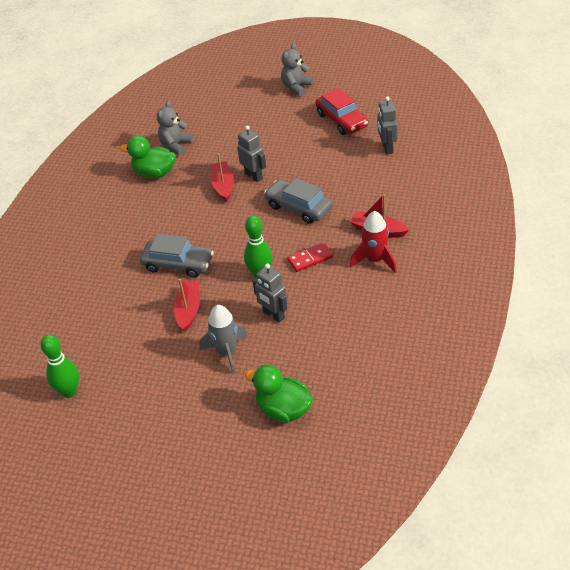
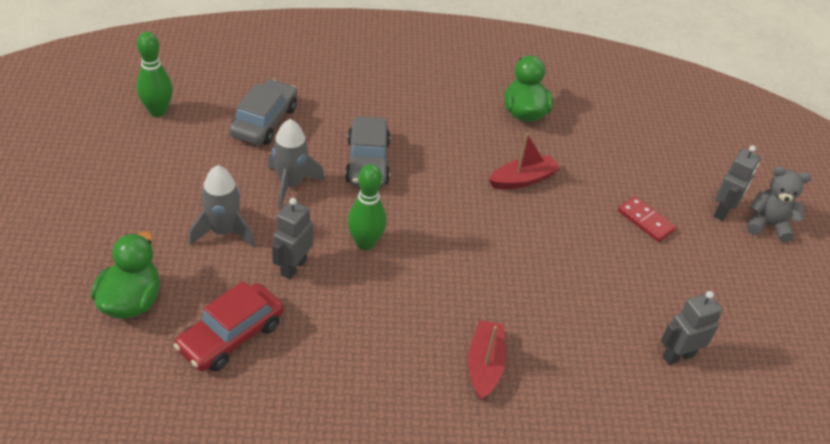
camera: 65 degrees right, 0 degrees up
grey teddy bear [157,101,193,155] -> none
red boat [174,279,200,332] -> grey rocket [268,119,325,209]
grey robot [237,125,266,182] -> grey robot moved to [714,145,761,221]
grey car [264,178,332,224] -> grey car moved to [229,79,297,145]
red domino [287,242,333,272] -> red domino moved to [618,196,676,242]
red car [316,88,368,135] -> red car moved to [173,281,284,372]
red rocket [350,211,397,273] -> none

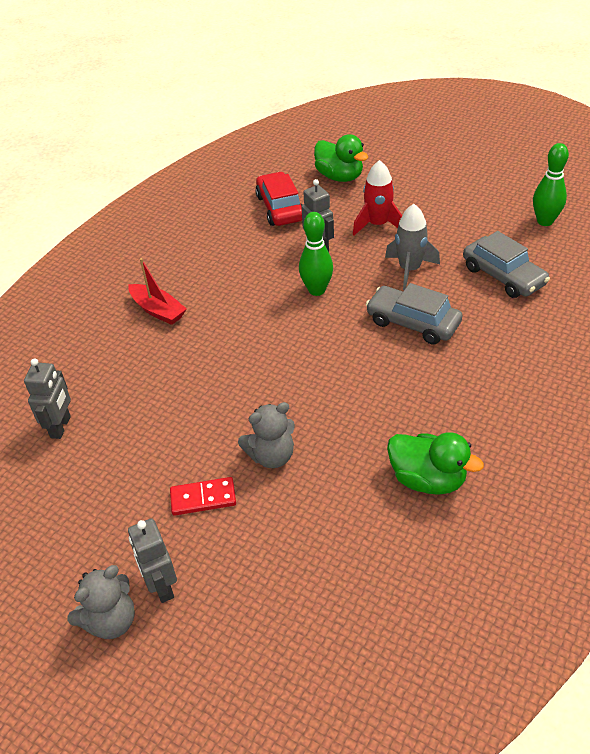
camera: 130 degrees right, 0 degrees up
grey rocket [189,165,255,247] -> red rocket [353,160,402,236]
red boat [489,133,561,189] -> none
none -> grey teddy bear [238,402,295,468]

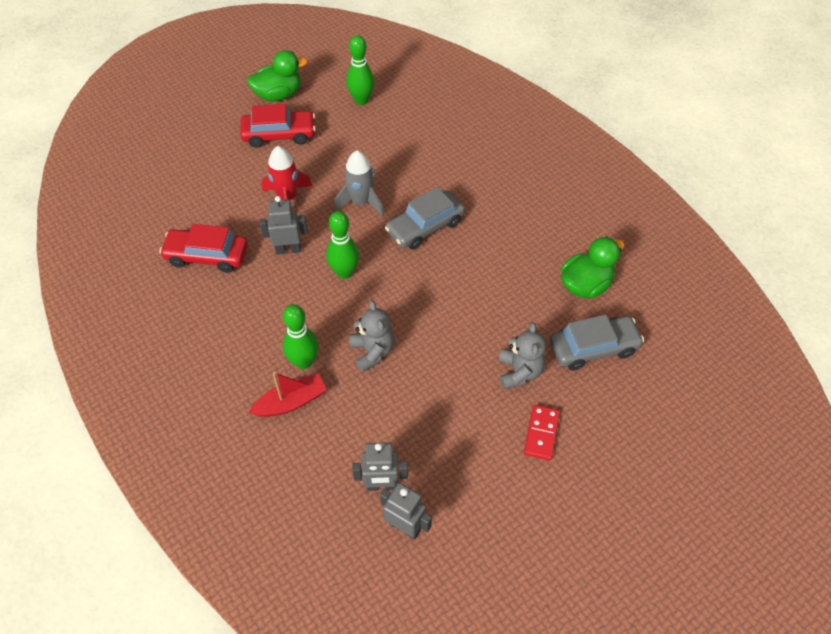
camera: 70 degrees left, 10 degrees up
grey teddy bear [68,565,135,639] -> grey teddy bear moved to [349,300,395,372]
grey robot [128,518,177,603] -> grey robot moved to [352,442,408,491]
green duck [314,134,368,182] -> green duck moved to [247,50,308,101]
grey car [463,231,550,298] -> grey car moved to [550,315,644,370]
none -> red car [240,104,316,148]
none -> green bowling pin [283,304,319,369]

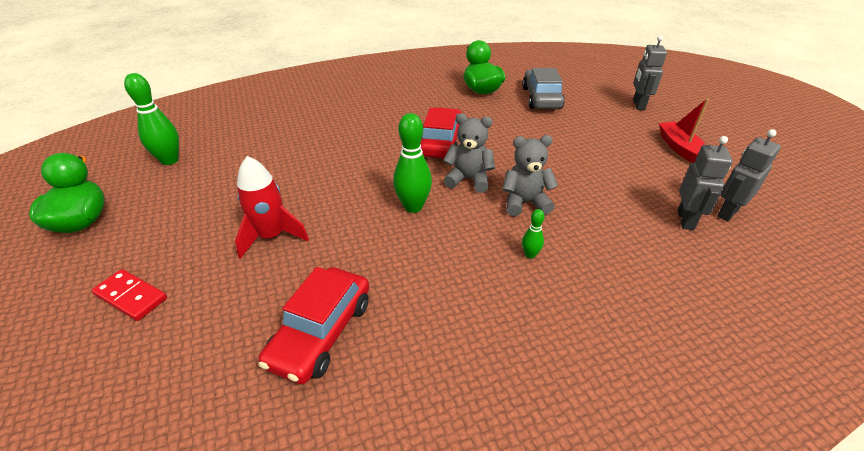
camera: 75 degrees left, 15 degrees down
red car [240,104,316,148] -> red car moved to [420,107,462,158]
red boat [248,372,327,417] -> red boat moved to [659,98,709,163]
grey robot [260,196,308,255] -> grey robot moved to [633,35,667,110]
green bowling pin [283,304,319,369] -> green bowling pin [522,209,545,259], size x0.50
grey rocket [334,150,384,217] -> none
grey car [385,187,465,250] -> none
grey teddy bear [499,322,546,389] -> grey teddy bear moved to [443,113,495,193]
red domino [524,405,560,460] -> red domino moved to [92,269,167,321]

